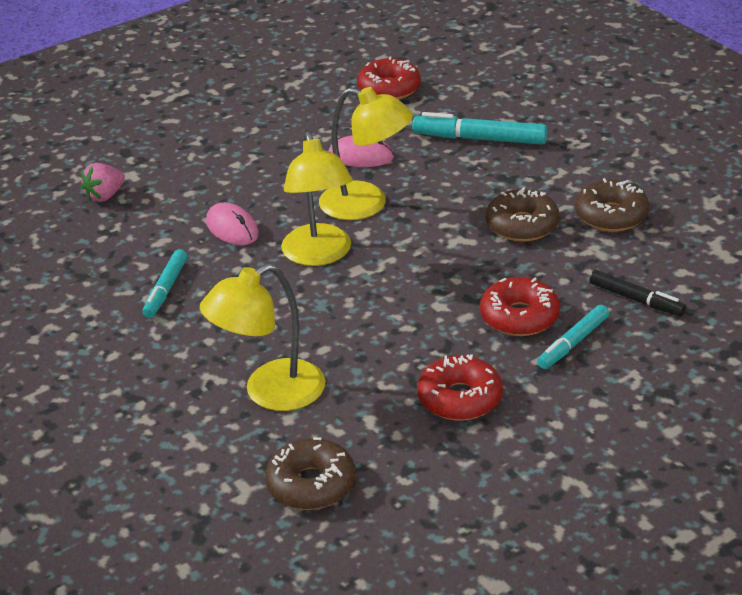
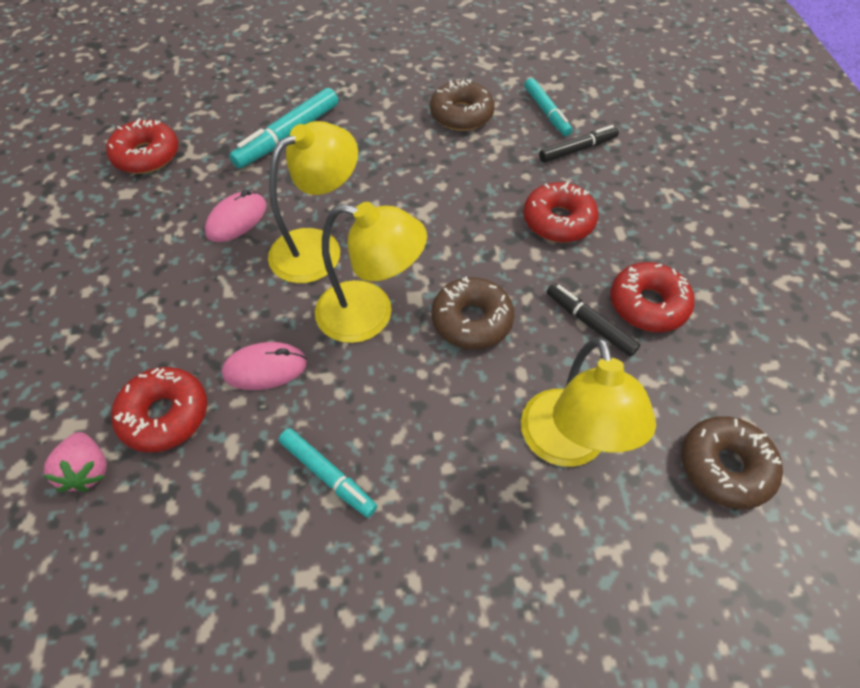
camera: 65 degrees left, 20 degrees up
brown donut [486,187,560,242] -> brown donut moved to [432,277,514,350]
turquoise marker [537,305,609,369] -> turquoise marker moved to [524,78,573,136]
none -> red donut [111,367,207,453]
none -> black marker [546,283,640,357]

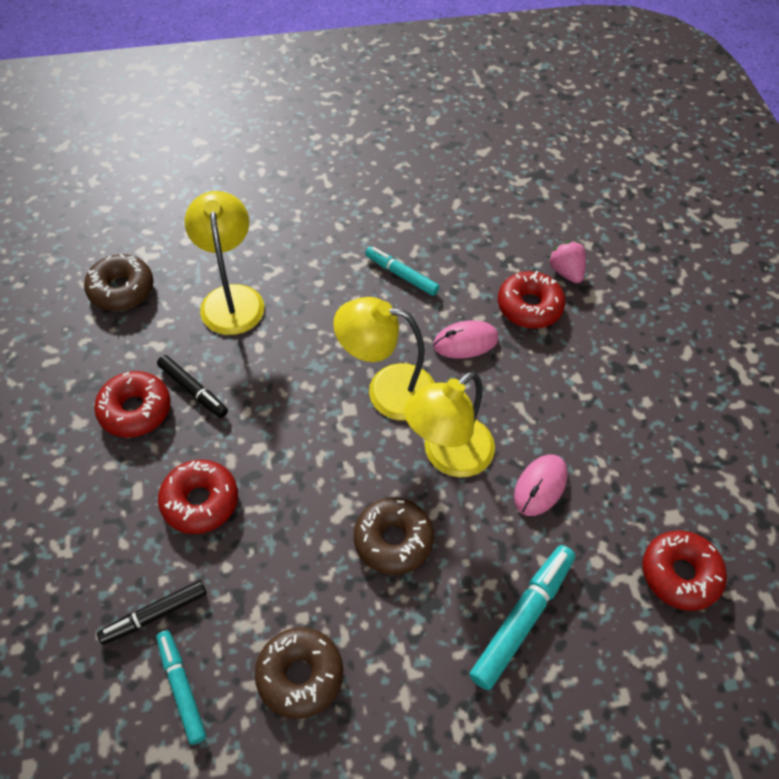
camera: 175 degrees right, 0 degrees up
brown donut [432,277,514,350] -> brown donut moved to [354,497,434,575]

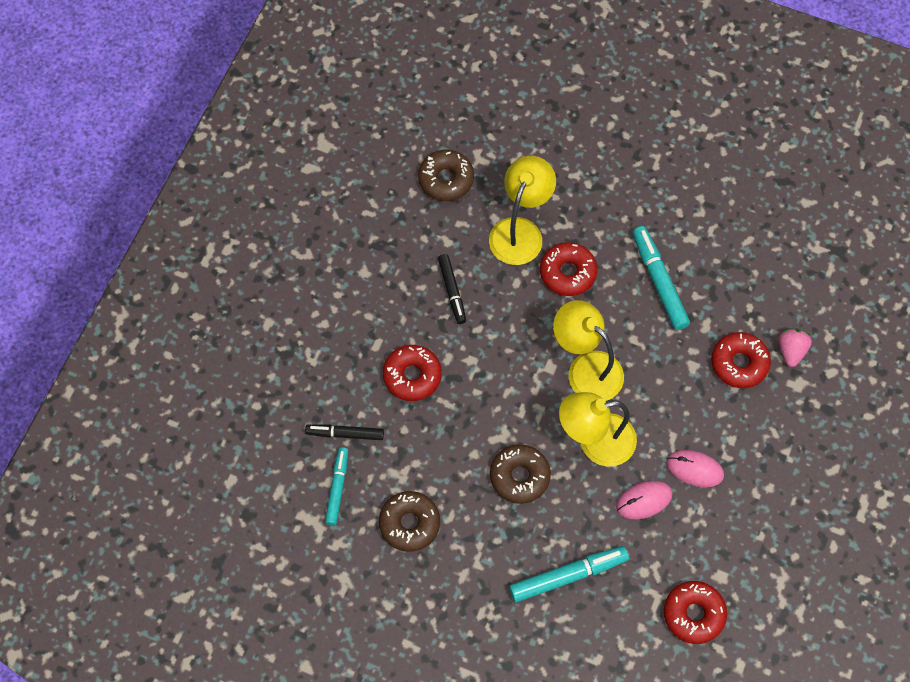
camera: 35 degrees right, 10 degrees up
red donut [94,371,171,438] -> red donut moved to [540,242,597,296]
turquoise marker [365,246,439,296] -> turquoise marker [633,226,690,330], size x1.52
pink mouse [433,321,499,358] -> pink mouse moved to [666,450,724,487]

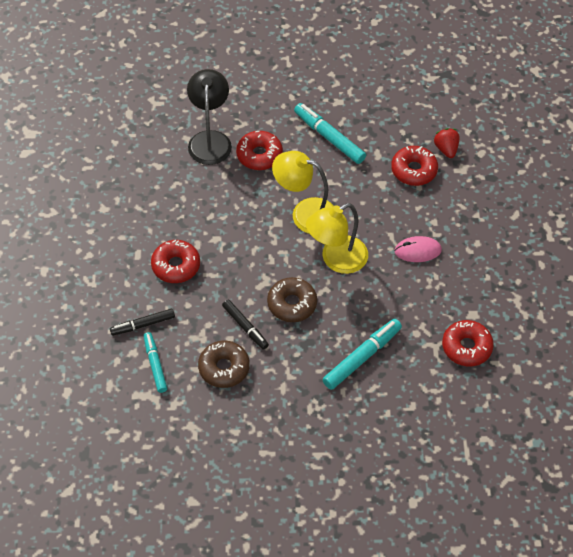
camera: 25 degrees left, 10 degrees down
brown donut [418,150,474,201] -> none
black marker [438,254,466,324] -> black marker moved to [222,300,269,350]
yellow lamp [489,156,556,265] -> black lamp [187,69,232,165]
pink mouse [616,481,673,519] -> none
pink strawberry [778,328,812,367] -> red strawberry [434,128,460,158]

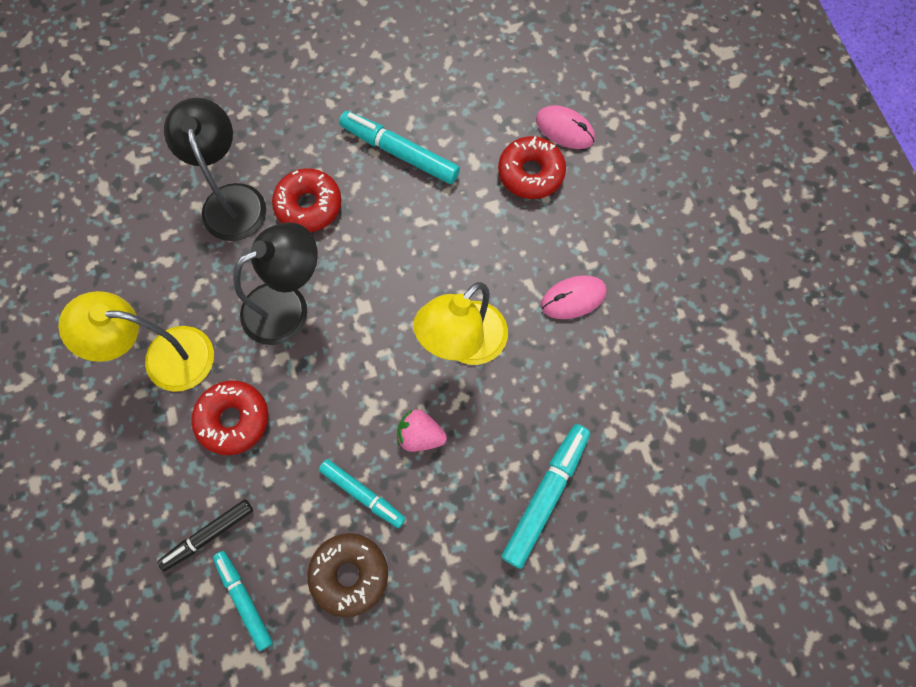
camera: 15 degrees left, 15 degrees up
black marker [222,300,269,350] -> turquoise marker [319,459,406,528]
brown donut [267,277,317,322] -> pink strawberry [397,409,447,452]
yellow lamp [272,151,333,234] -> yellow lamp moved to [58,291,214,392]
red strawberry [434,128,460,158] -> pink mouse [536,105,595,149]
red donut [442,320,494,366] -> none
none -> black lamp [233,222,318,345]

